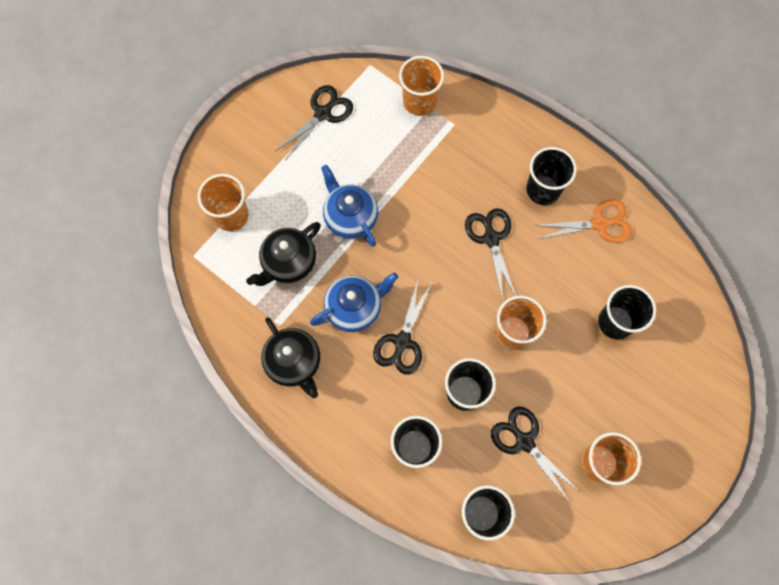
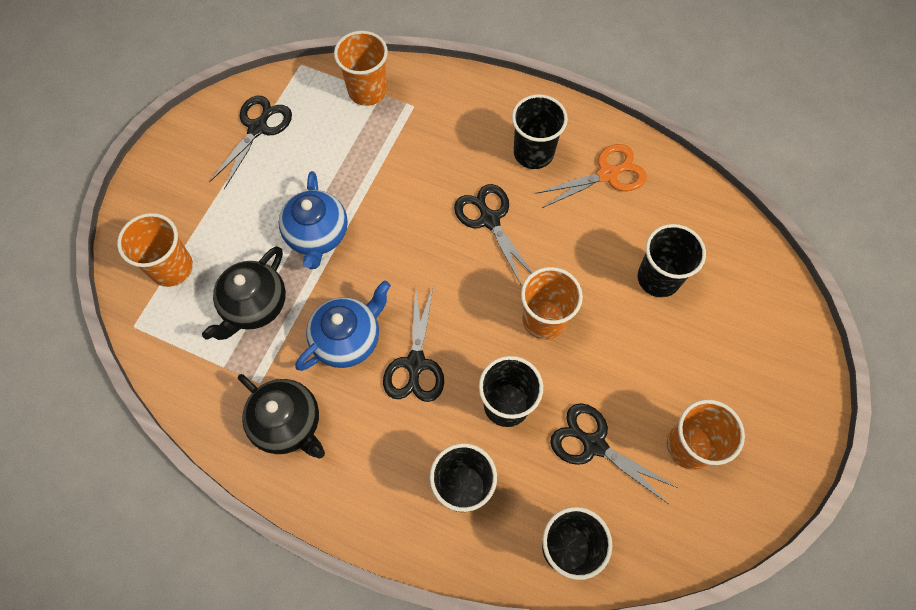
camera: 15 degrees left, 5 degrees down
blue teapot [321,165,378,247] -> blue teapot turned 135 degrees counterclockwise [279,171,348,269]

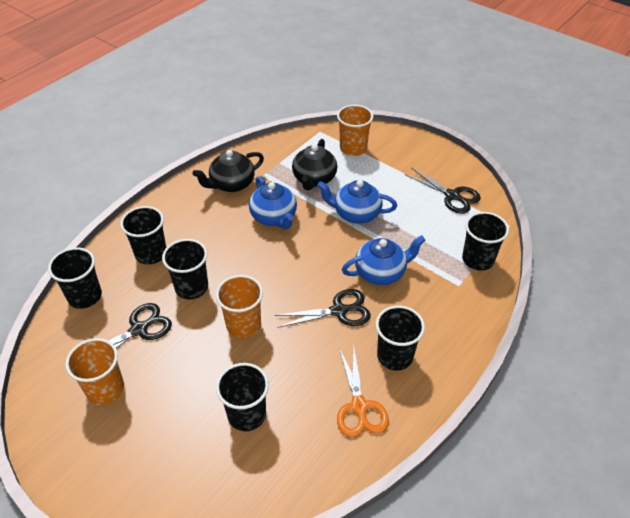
camera: 105 degrees right, 20 degrees down
black teapot [202,246,286,340] -> black teapot turned 120 degrees counterclockwise [292,139,337,190]
orange cup [334,31,388,106] -> black cup [462,212,509,271]
black scissors [383,287,444,402] -> none
none -> blue teapot [342,235,425,285]

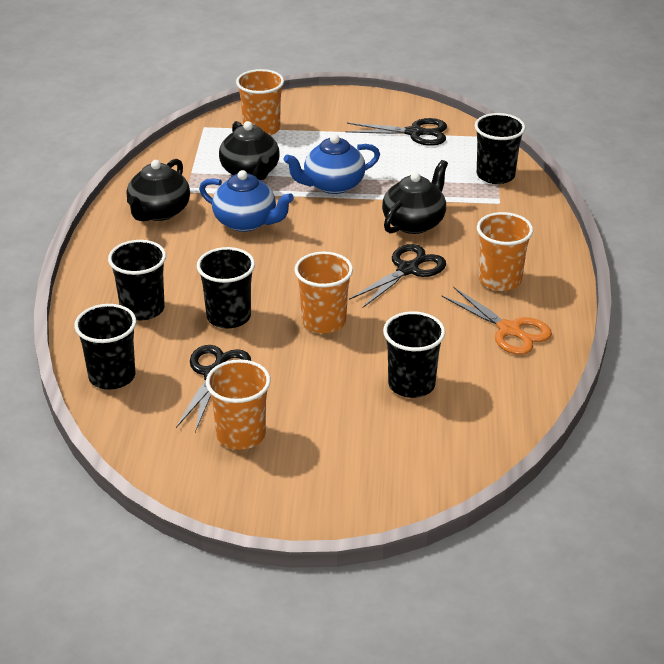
camera: 35 degrees left, 10 degrees down
blue teapot [342,235,425,285] -> black teapot [382,160,448,234]
black cup [376,306,425,370] -> orange cup [477,212,533,291]

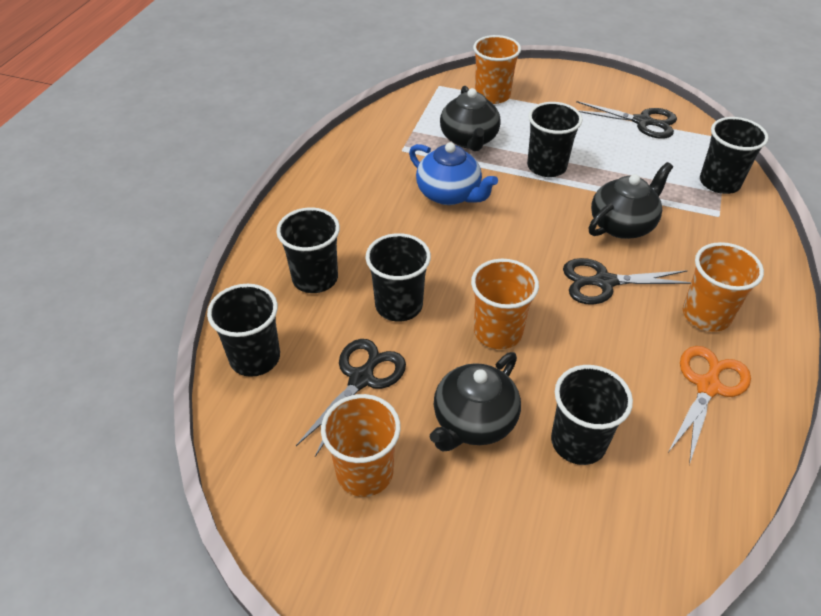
camera: 15 degrees right, 10 degrees up
black teapot [127,159,190,221] -> black teapot moved to [430,352,521,452]
blue teapot [283,134,380,194] -> black cup [527,102,583,177]
black scissors [349,244,446,308] -> black scissors turned 150 degrees counterclockwise [563,258,691,305]
orange scissors [442,287,552,355] -> orange scissors turned 120 degrees counterclockwise [667,346,751,465]

